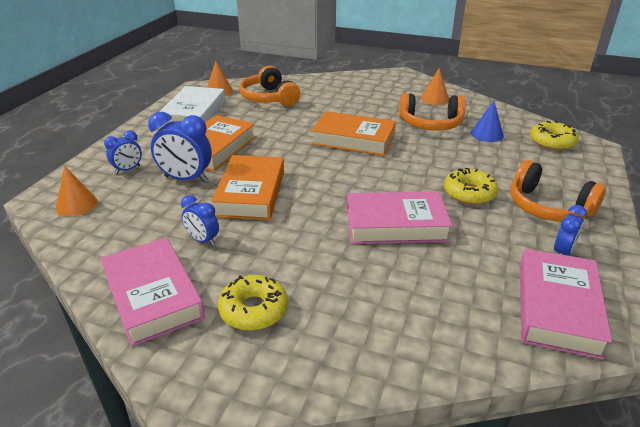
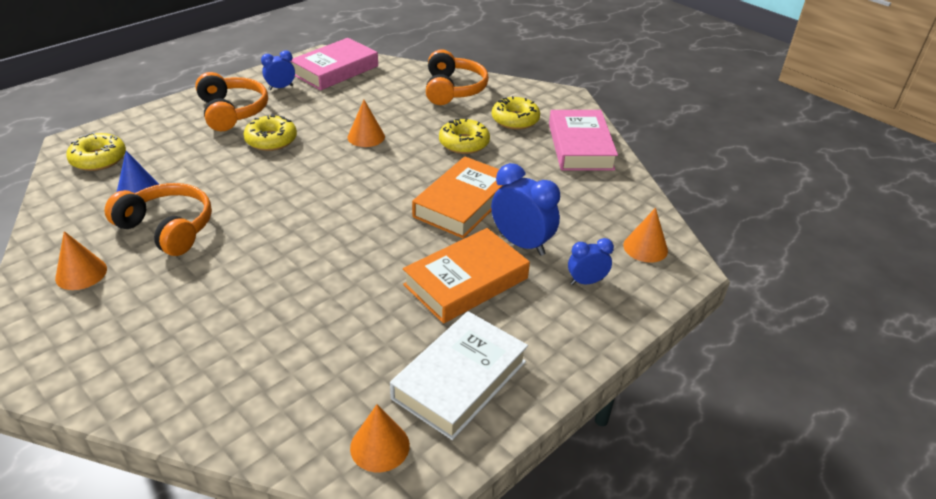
camera: 155 degrees left, 5 degrees up
blue clock [181,195,219,246] -> none
orange headphones [239,66,301,106] -> orange headphones moved to [426,49,489,105]
orange book [311,111,396,156] -> none
pink book [347,191,452,244] -> orange cone [348,100,385,147]
none -> yellow donut [439,118,490,154]

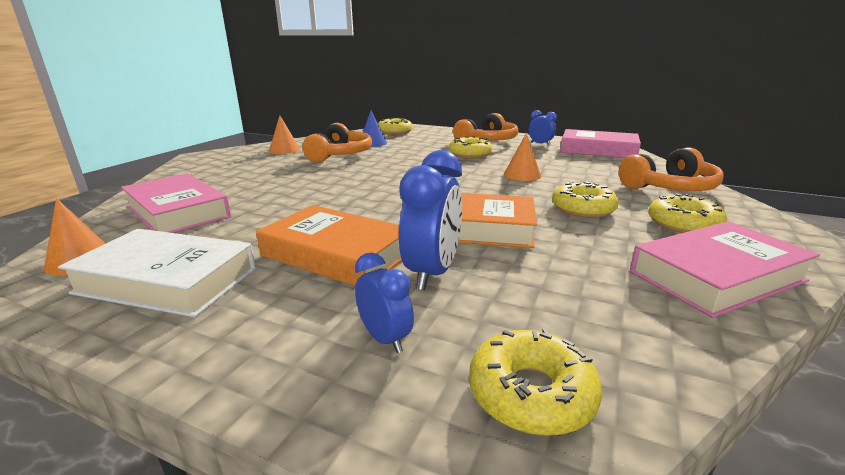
camera: 70 degrees right, 15 degrees down
orange cone [623,208,668,263] -> yellow donut [469,329,602,436]
none -> pink book [121,173,231,233]

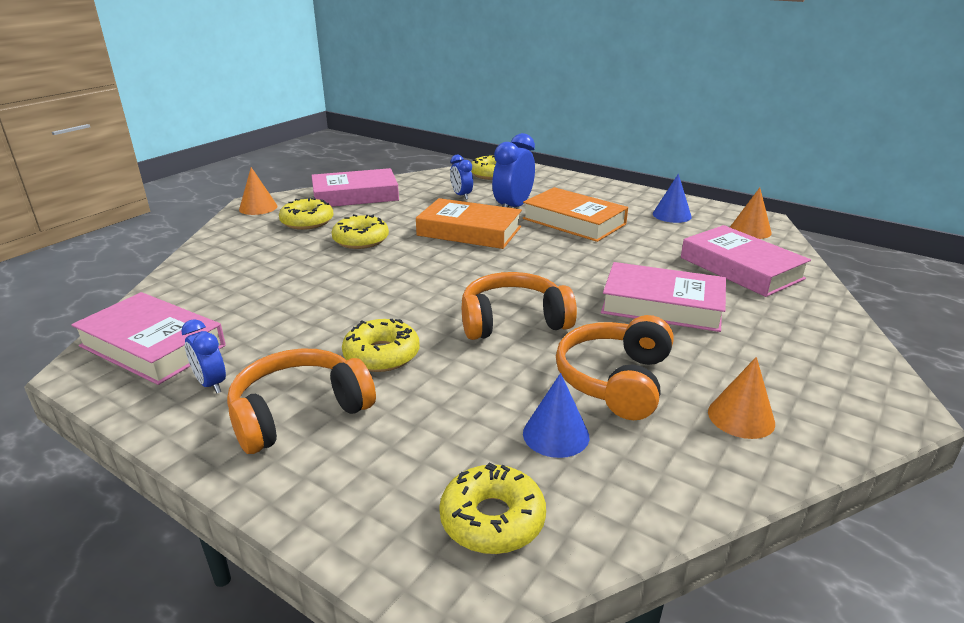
camera: 170 degrees left, 5 degrees up
white book [58,229,256,317] -> blue cone [653,174,692,223]
blue clock [355,253,414,353] -> blue clock moved to [450,155,473,200]
orange cone [504,133,541,181] -> orange cone moved to [239,167,278,215]
orange headphones [619,147,724,191] -> orange headphones moved to [462,272,577,340]
none -> pink book [601,262,726,332]

